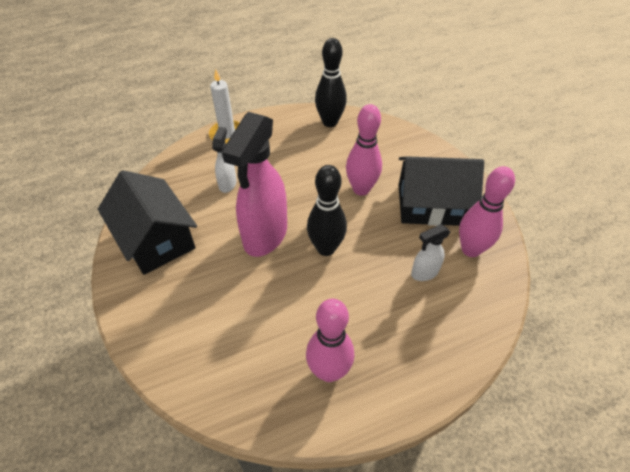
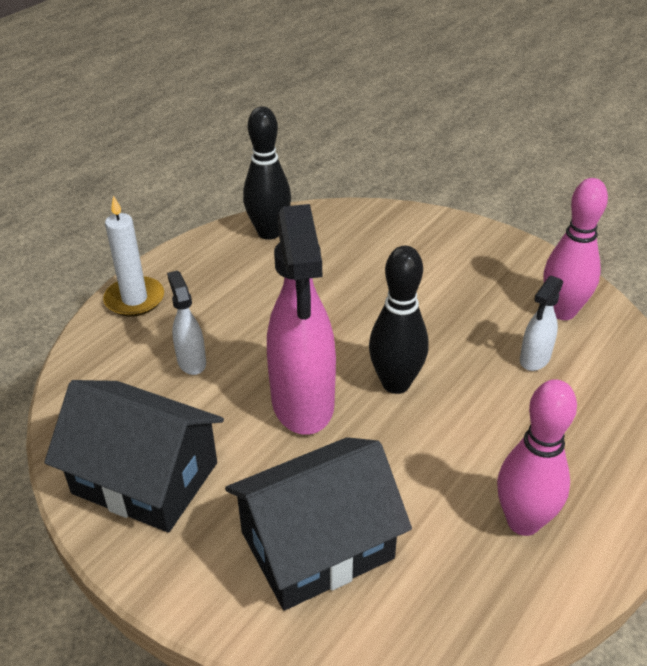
camera: 30 degrees left, 10 degrees down
pink bowling pin [346,104,382,196] -> none
black house [399,156,484,226] -> black house moved to [225,437,412,611]

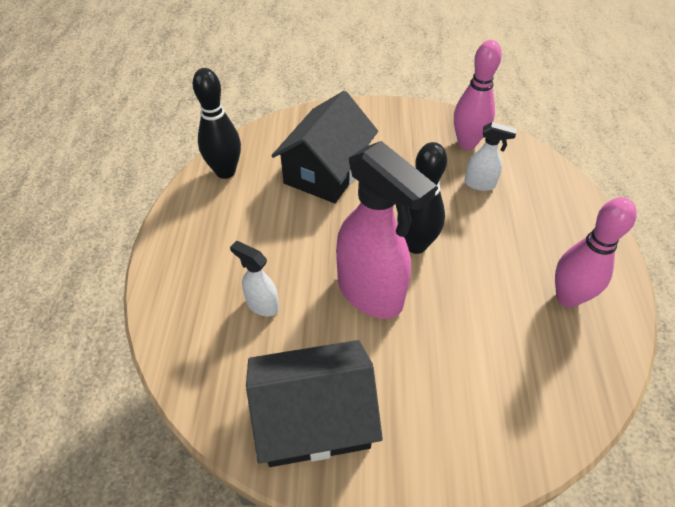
camera: 35 degrees left, 10 degrees up
white candle [103,196,164,317] -> none
black house [225,437,412,611] -> black house moved to [271,91,378,203]
white spray bottle [520,276,563,371] -> white spray bottle turned 75 degrees counterclockwise [464,122,517,191]

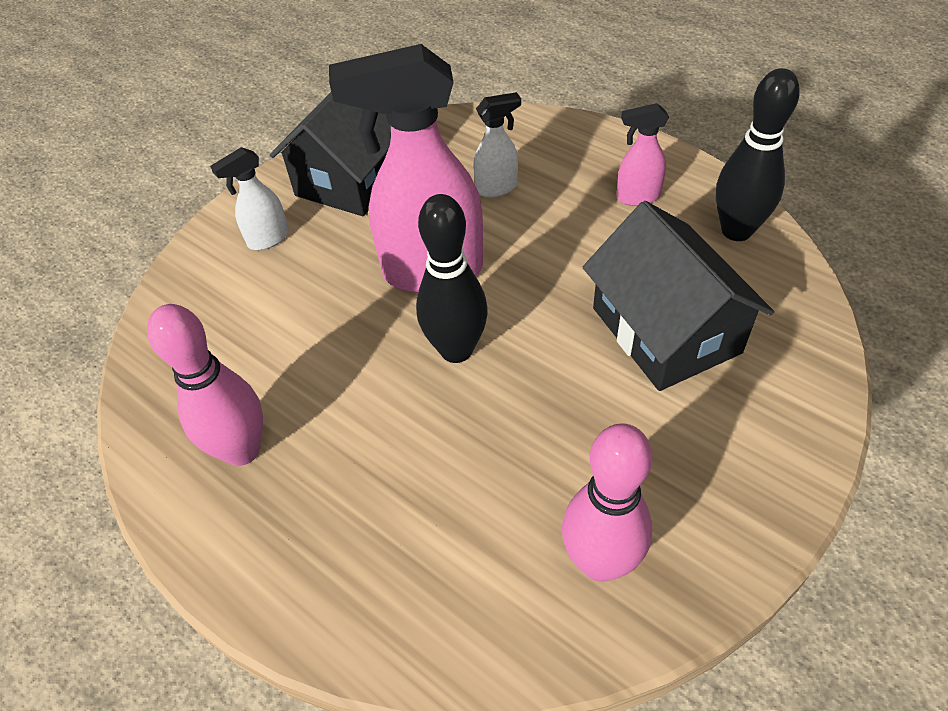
camera: 130 degrees right, 0 degrees up
white spray bottle [464,122,517,191] -> white spray bottle moved to [210,147,289,250]
none -> pink spray bottle [616,103,669,206]

